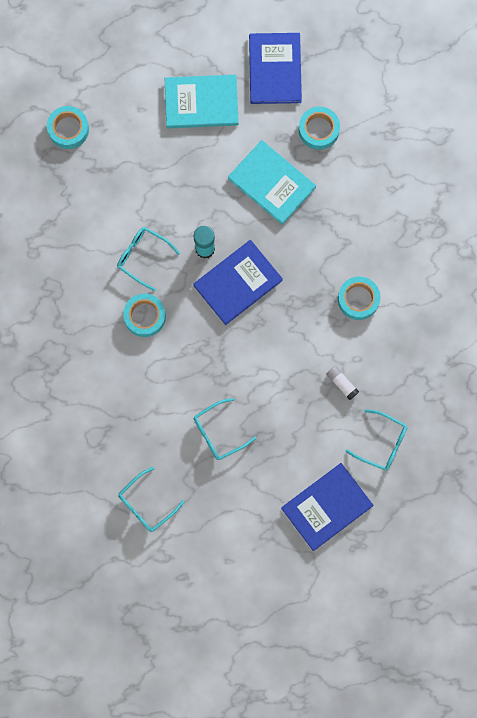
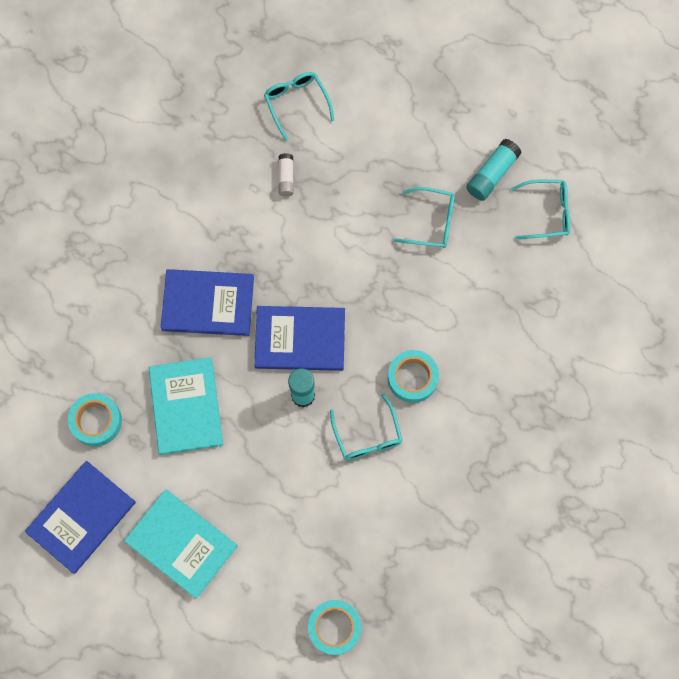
camera: 140 degrees left, 5 degrees down
blue book [281,463,373,551] -> blue book moved to [161,269,254,336]
turquoise tape [338,276,380,320] -> none
none -> turquoise glue stick [466,139,522,201]

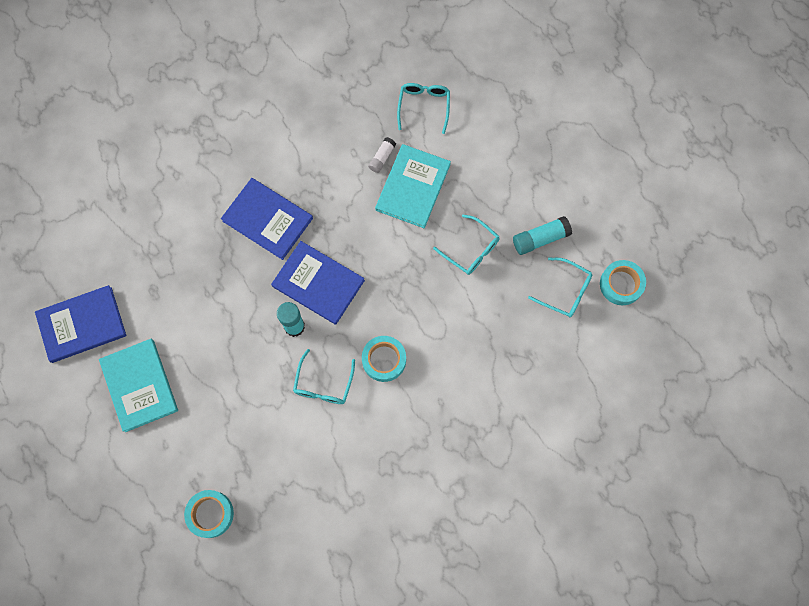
camera: 30 degrees right, 0 degrees up
turquoise tape [68,393,122,446] -> turquoise tape moved to [600,260,646,305]
turquoise book [148,357,223,455] -> turquoise book moved to [375,144,451,228]

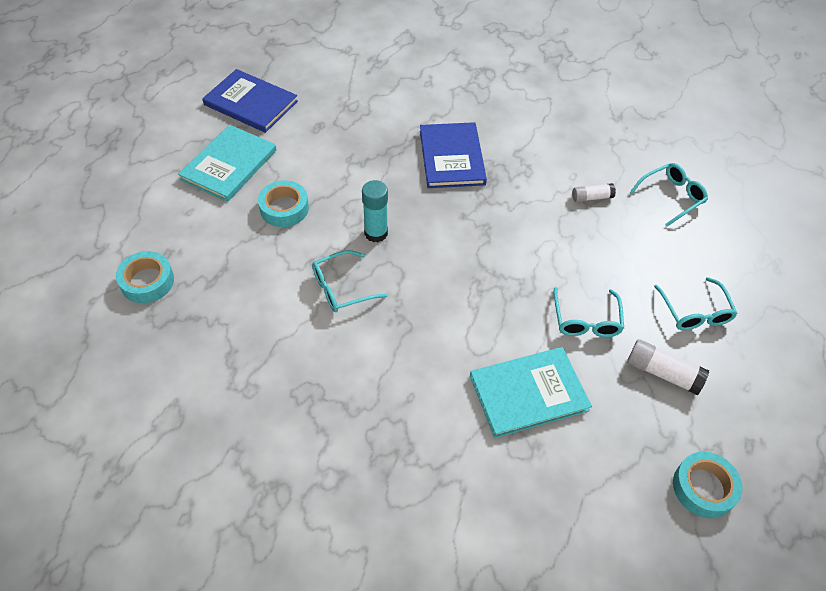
camera: 50 degrees right, 20 degrees down
blue book [271,241,365,325] -> none
turquoise tape [362,336,406,382] -> turquoise tape moved to [258,180,309,227]
turquoise book [375,144,451,228] -> turquoise book moved to [470,347,592,438]
turquoise glue stick [513,216,572,255] -> white glue stick [627,339,709,395]
turquoise glasses [528,258,592,317] -> turquoise glasses moved to [654,277,738,331]

